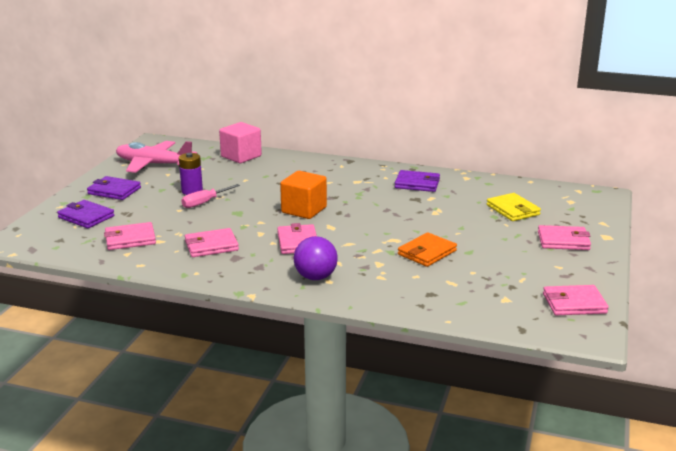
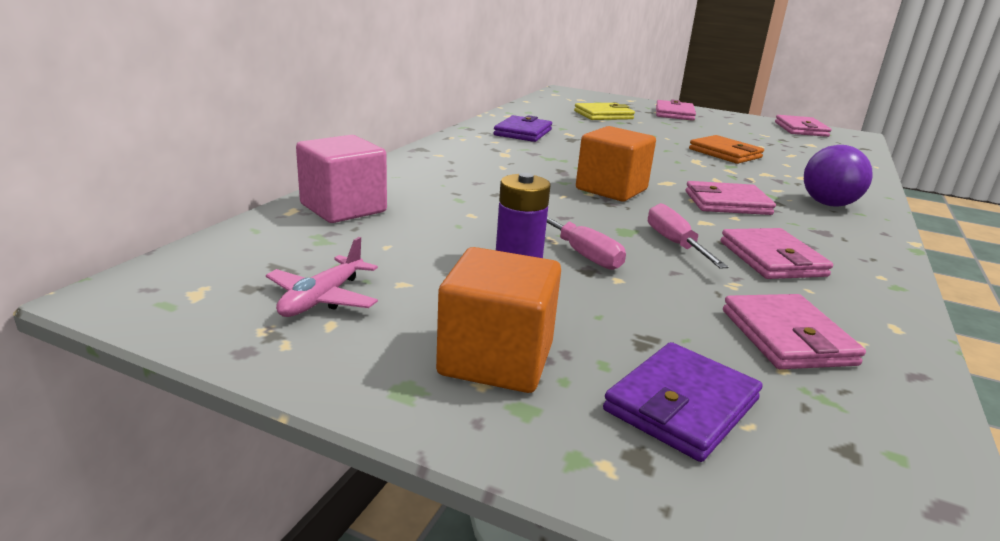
camera: 85 degrees left, 0 degrees up
purple wallet [87,176,141,200] -> orange cube [436,247,561,393]
pink plane [116,141,197,173] -> pink plane [266,237,378,317], size x0.53
none -> pink screwdriver [648,203,728,269]

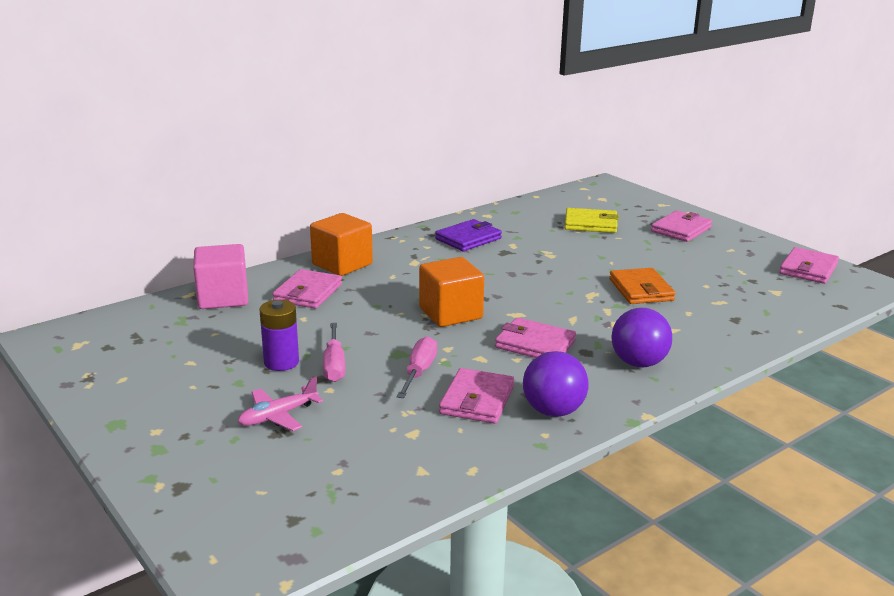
camera: 30 degrees right, 0 degrees up
pink plane [266,237,378,317] -> pink plane moved to [238,376,323,431]
orange cube [436,247,561,393] -> orange cube moved to [310,213,373,276]
purple wallet [603,342,762,462] -> none
pink wallet [723,294,866,369] -> pink wallet moved to [273,269,342,309]
none -> purple ball [523,351,588,417]

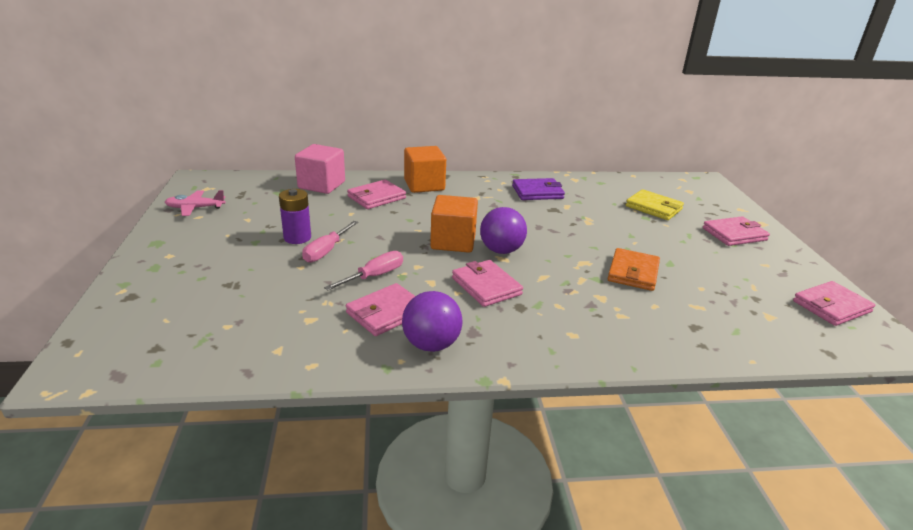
camera: 30 degrees right, 5 degrees up
pink plane [238,376,323,431] -> pink plane moved to [165,190,226,216]
purple ball [611,308,672,368] -> purple ball moved to [480,207,527,254]

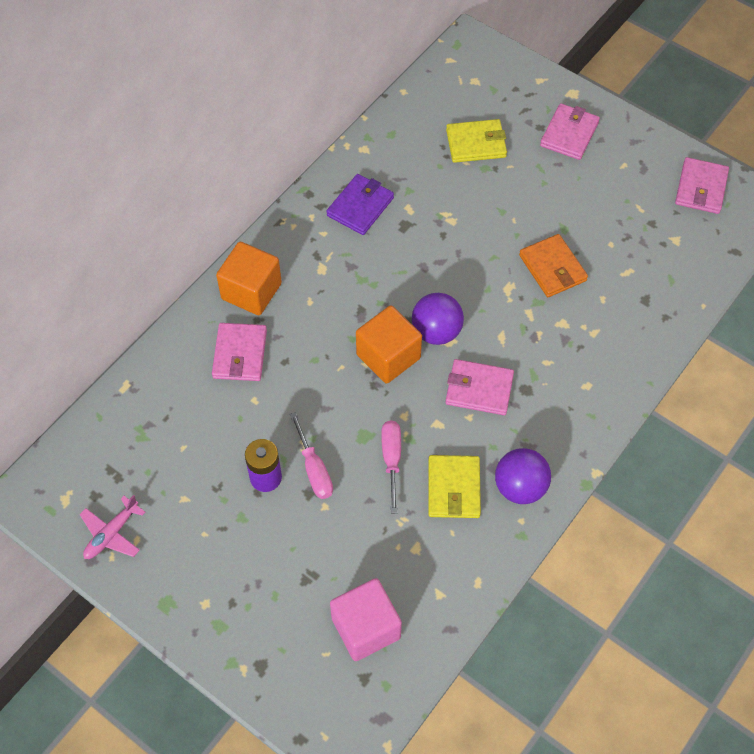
camera: 45 degrees left, 30 degrees up
pink cube [295,144,345,194] -> pink cube moved to [330,578,402,661]
pink wallet [346,283,415,336] -> yellow wallet [428,455,481,518]

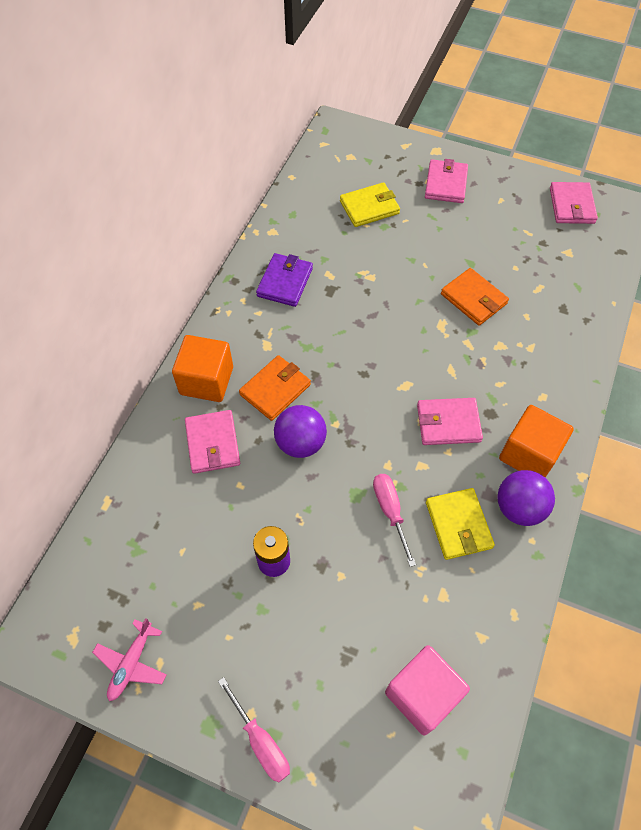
camera: 15 degrees left, 0 degrees up
pink screwdriver [290,412,333,499] -> pink screwdriver moved to [218,677,290,782]
orange cube [356,306,422,384] -> orange cube moved to [499,405,574,477]
purple ball [412,293,464,345] -> purple ball moved to [274,405,327,458]
none -> orange wallet [239,355,311,421]

